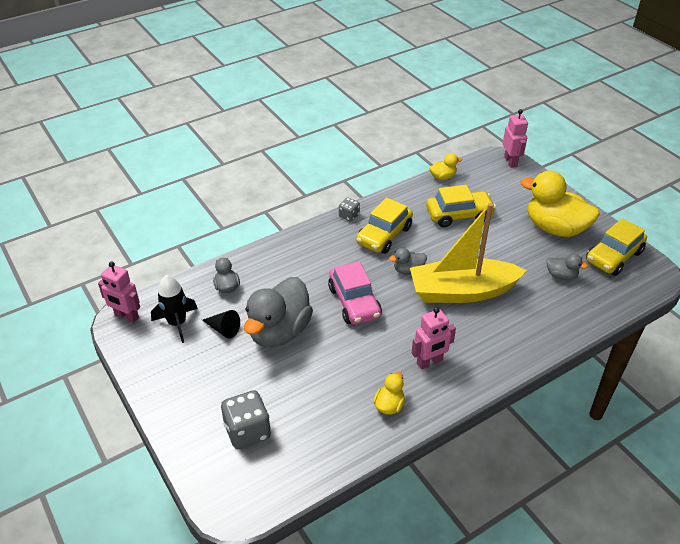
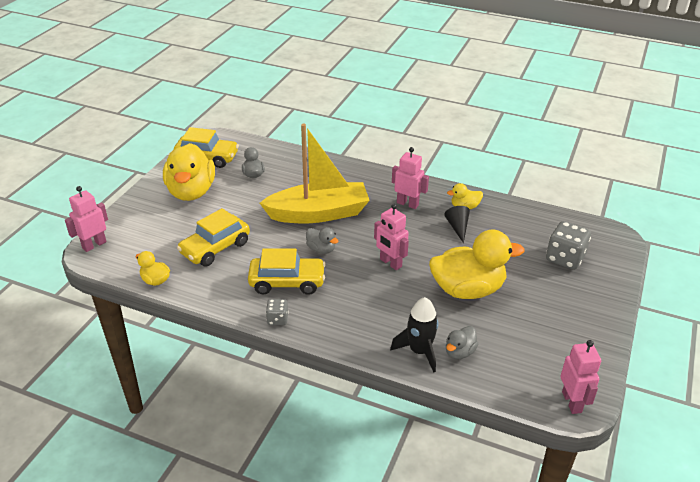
camera: 125 degrees left, 5 degrees down
black rocket [151,275,198,343] -> black rocket moved to [390,297,439,373]
black cone [202,310,240,339] -> black cone moved to [444,206,470,243]
grey duck [244,277,313,347] -> yellow duck [429,230,524,299]
pink car [328,261,382,325] -> pink robot [374,204,409,270]
yellow boat [410,203,527,303] -> yellow boat turned 60 degrees counterclockwise [260,124,370,223]
yellow car [426,185,496,228] -> yellow car turned 90 degrees counterclockwise [177,208,250,267]

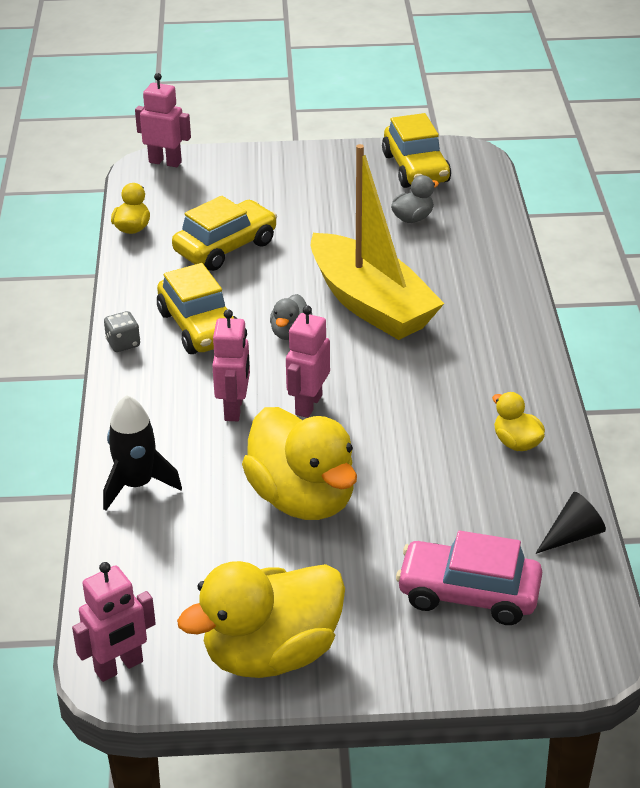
camera: 65 degrees right, 0 degrees up
yellow duck [163,143,215,201] -> yellow duck moved to [177,561,345,678]
yellow car [177,208,250,267] -> yellow car turned 120 degrees clockwise [172,196,277,271]
pink robot [392,147,429,209] -> pink robot moved to [212,309,250,421]
black cone [444,206,470,243] -> black cone moved to [535,492,606,554]
grey duck [446,326,478,359] -> none
grey dice [546,221,591,270] -> pink car [396,531,542,625]

